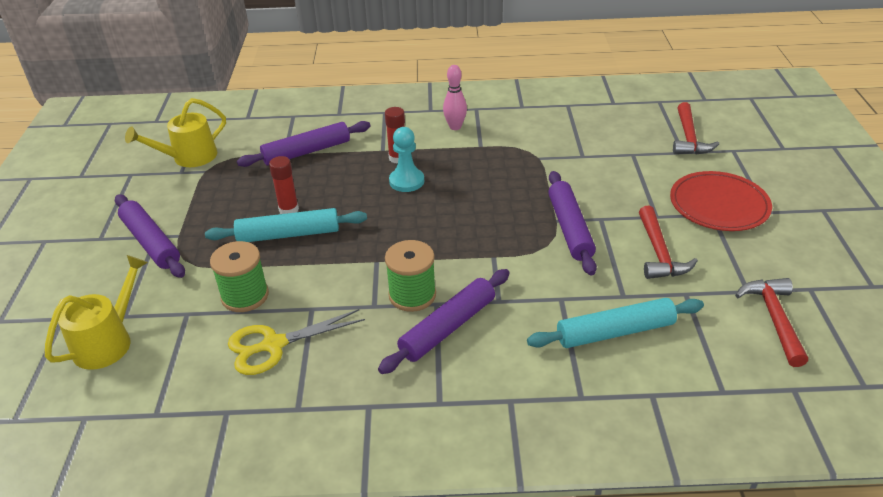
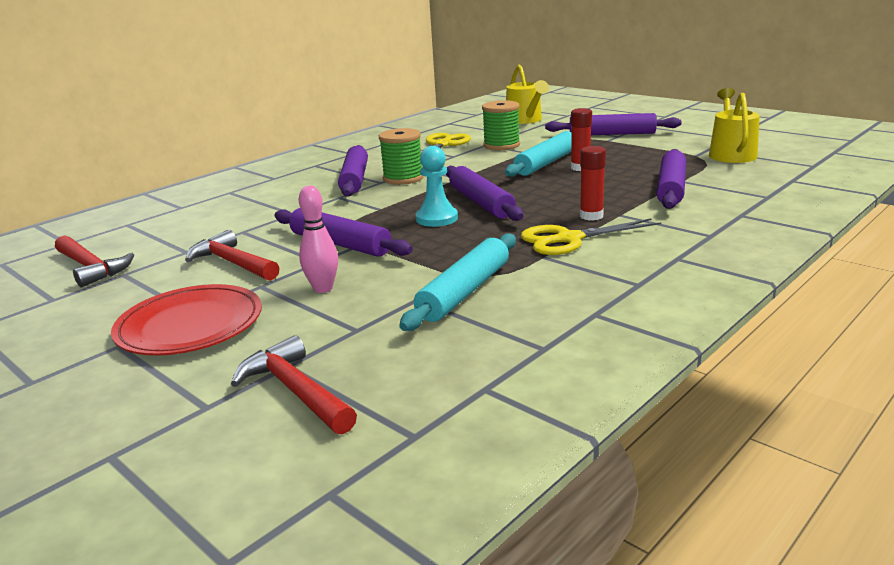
camera: 135 degrees right, 15 degrees down
turquoise pawn [389,127,424,192] -> turquoise pawn moved to [416,146,458,227]
pink bowling pin [443,65,467,130] -> pink bowling pin moved to [299,186,338,293]
turquoise rolling pin [527,298,704,348] -> turquoise rolling pin moved to [399,233,516,331]
none -> purple rolling pin [446,166,523,221]
none -> yellow scissors [521,218,661,255]

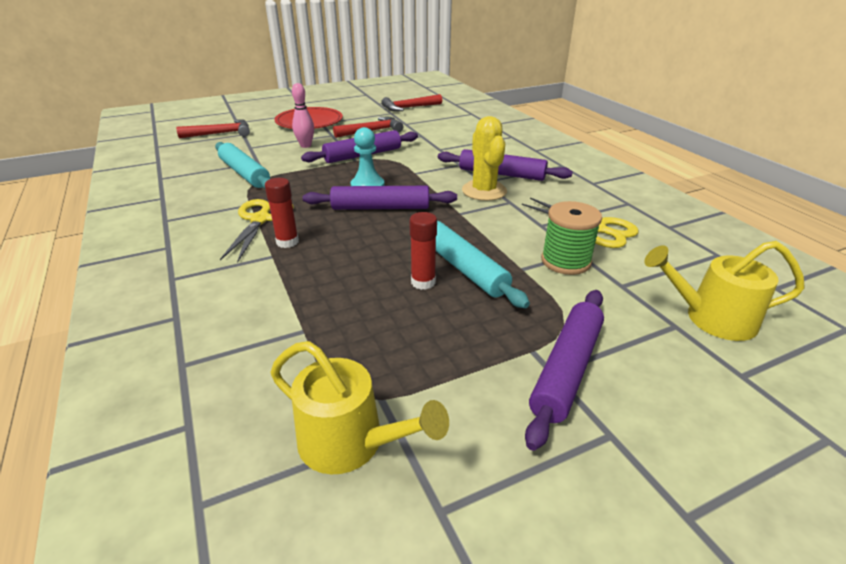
camera: 110 degrees right, 10 degrees up
green spool [379,128,424,185] -> yellow cactus [462,116,507,201]
purple rolling pin [657,149,686,209] -> none

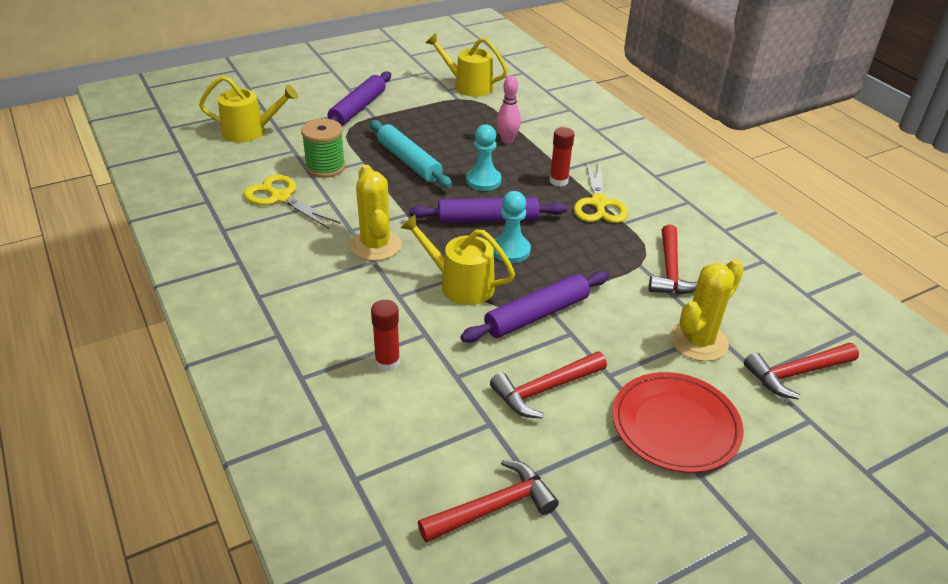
camera: 175 degrees right, 5 degrees up
turquoise rolling pin [215,142,270,189] -> red hammer [649,224,697,294]
pink bowling pin [292,83,314,148] -> pink bowling pin moved to [496,76,521,144]
red glue stick [409,212,437,290] -> red glue stick moved to [371,300,400,372]
purple rolling pin [438,149,573,181] -> none
none -> yellow watering can [400,214,515,305]
none -> turquoise pawn [466,124,501,191]
none -> yellow cactus [670,260,744,361]

